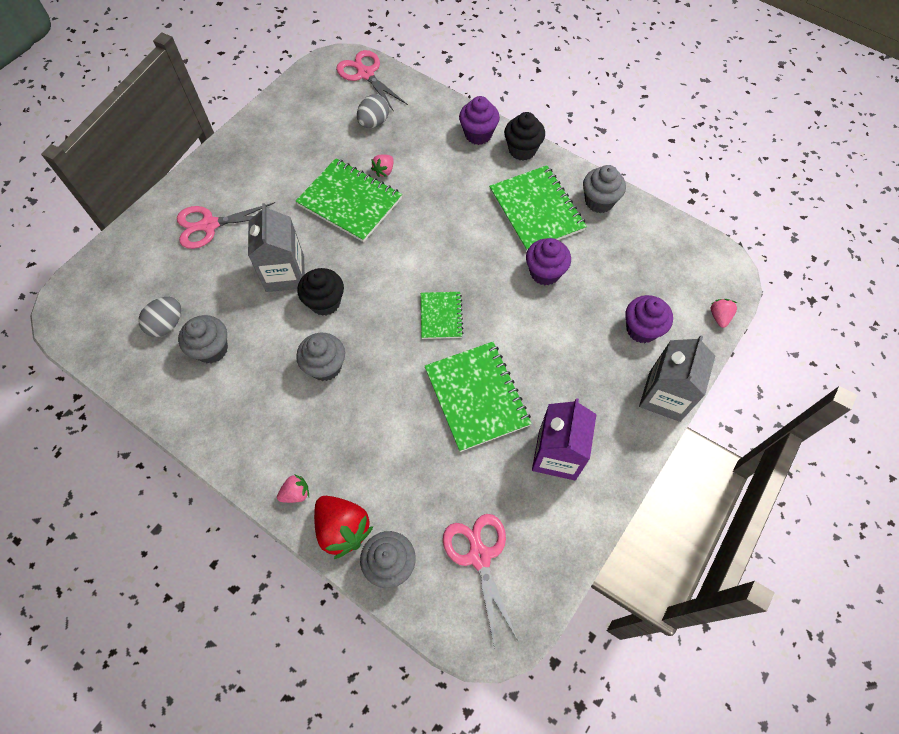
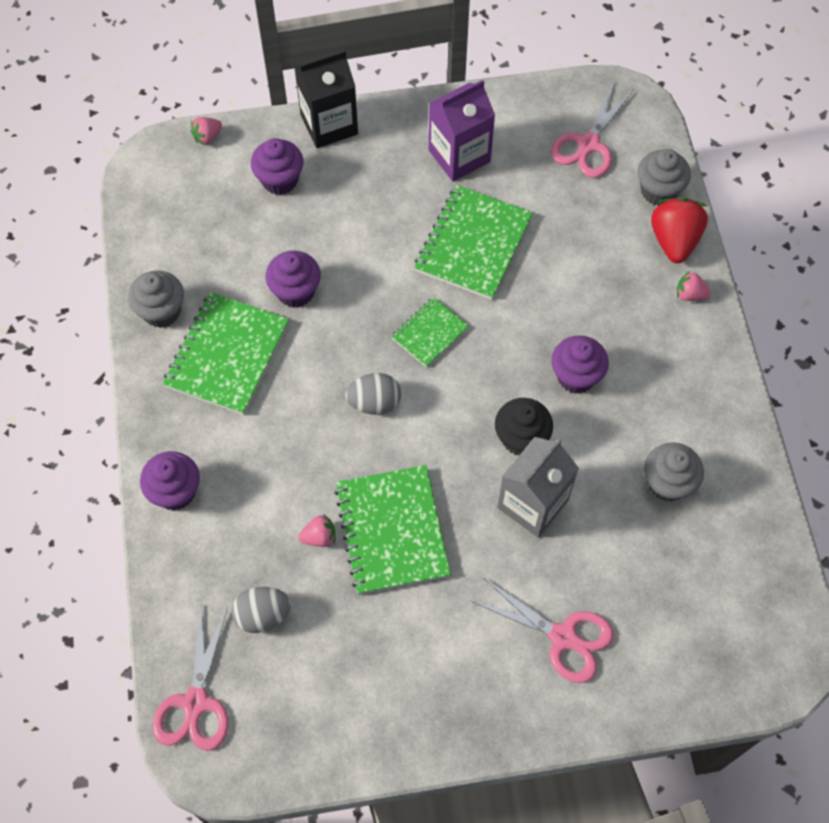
camera: 135 degrees left, 0 degrees up
grey egg [138,297,181,337] -> grey egg moved to [345,373,401,415]
grey cupcake [296,333,345,381] -> purple cupcake [551,335,609,393]
black cupcake [504,112,545,161] -> none
grey carton [639,335,715,422] -> black carton [294,50,358,148]

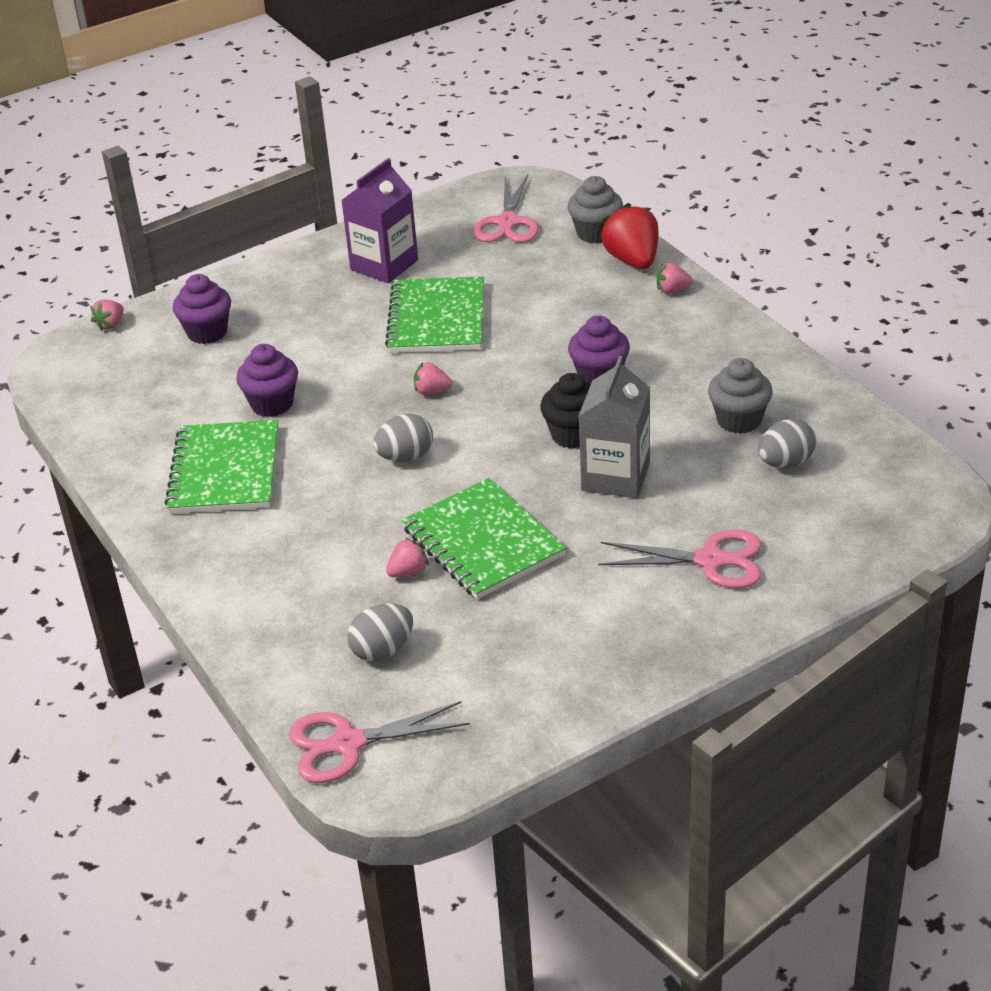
camera: 20 degrees left, 25 degrees down
grey cupcake [128,270,184,328] -> none
purple cupcake [140,451,200,510] -> none
pink scissors [152,604,229,751] -> pink scissors turned 90 degrees clockwise [289,701,470,783]
black carton [294,50,358,148] -> none
green notebook [391,297,469,368] -> pink strawberry [414,362,452,395]
none -> grey egg [758,418,816,468]

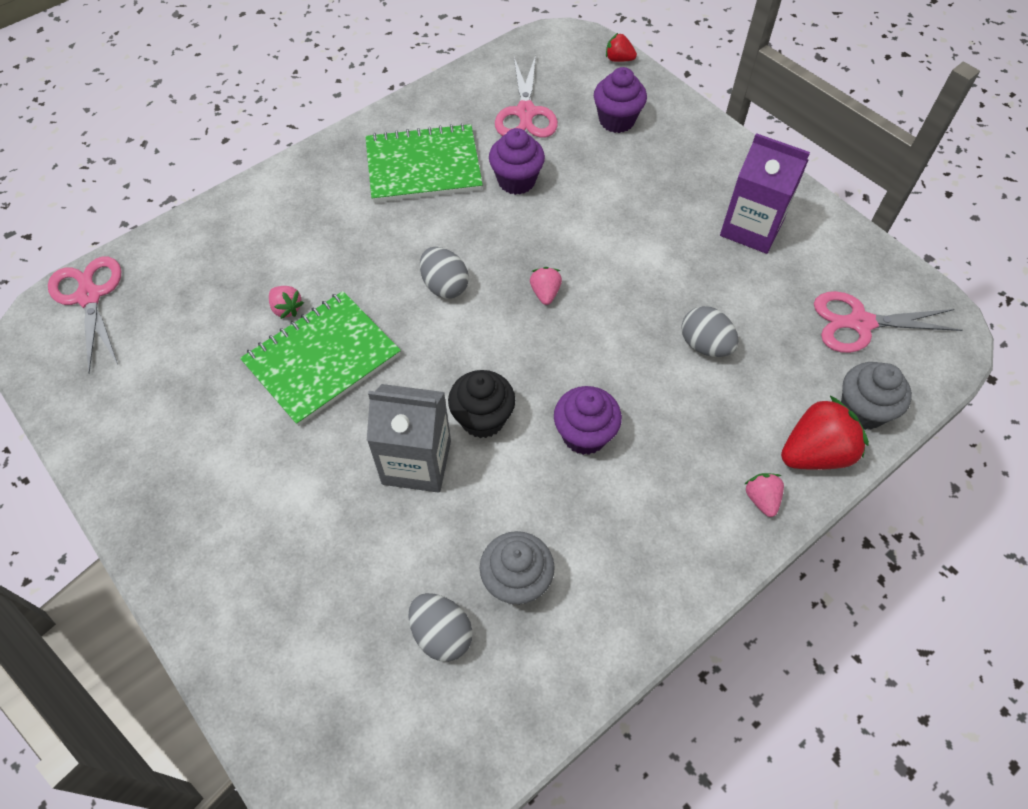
camera: 80 degrees right, 20 degrees up
pink strawberry [90,299,124,331] -> red strawberry [606,33,637,62]
grey egg [347,603,413,661] -> grey egg moved to [681,306,739,357]
green notebook [385,276,484,353] -> none
pink scissors [599,529,762,588] -> pink scissors moved to [495,55,558,138]

